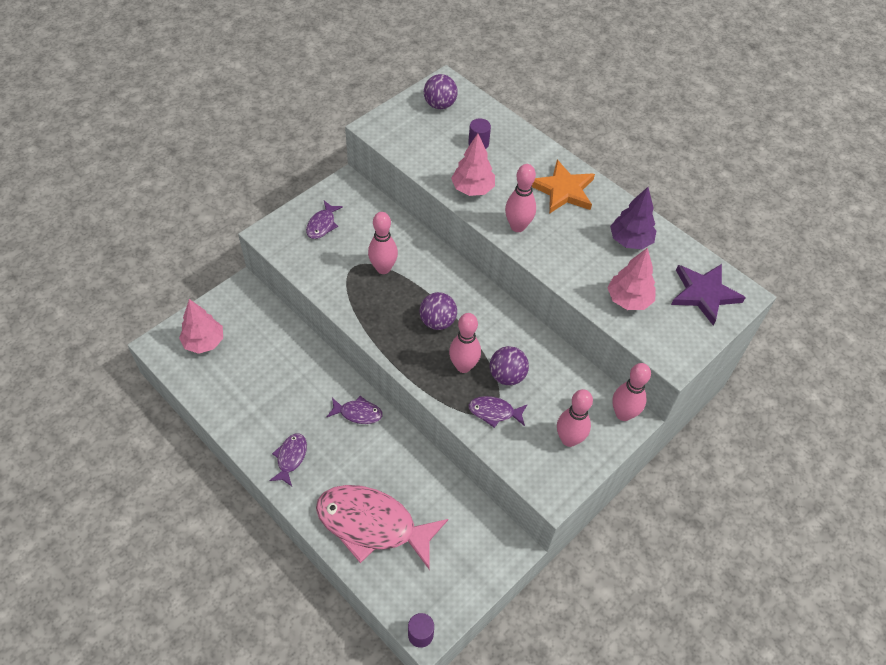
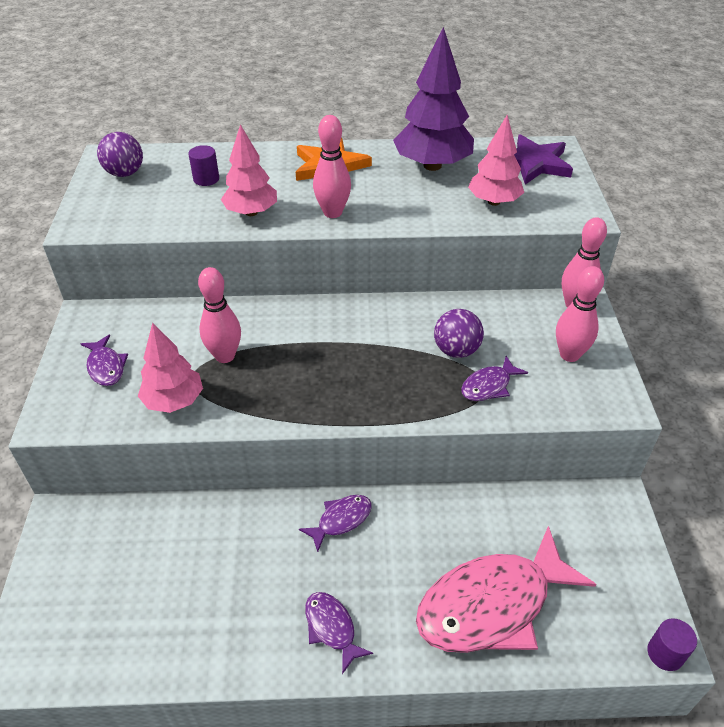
camera: 45 degrees left, 10 degrees down
pink tree [179,299,223,354] -> pink tree moved to [138,323,203,413]
purple ball [420,292,457,330] -> none
pink bowling pin [449,313,481,373] -> none
purple tree [610,187,656,249] -> purple tree [393,27,474,171], size x1.55

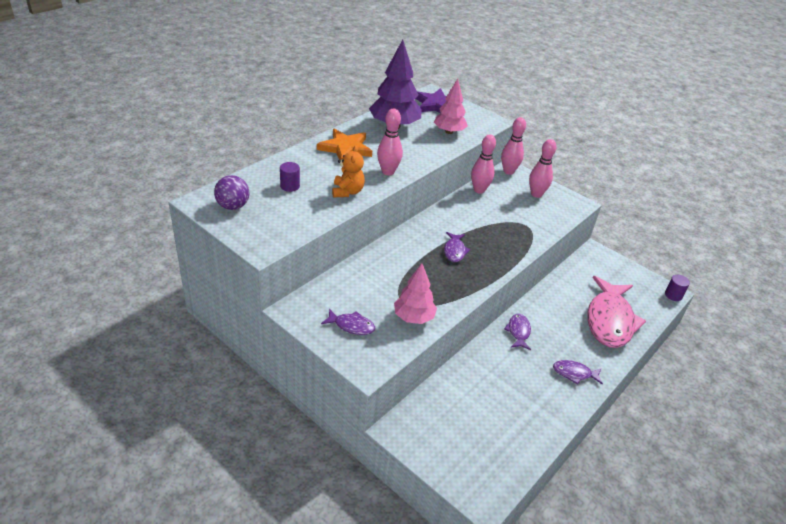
camera: 50 degrees left, 5 degrees down
pink bowling pin [198,267,241,363] -> pink bowling pin moved to [471,134,496,194]
pink tree [221,125,277,216] -> orange teddy bear [332,145,365,197]
purple ball [434,309,484,358] -> none
purple fish [461,356,528,401] -> purple fish moved to [444,232,471,262]

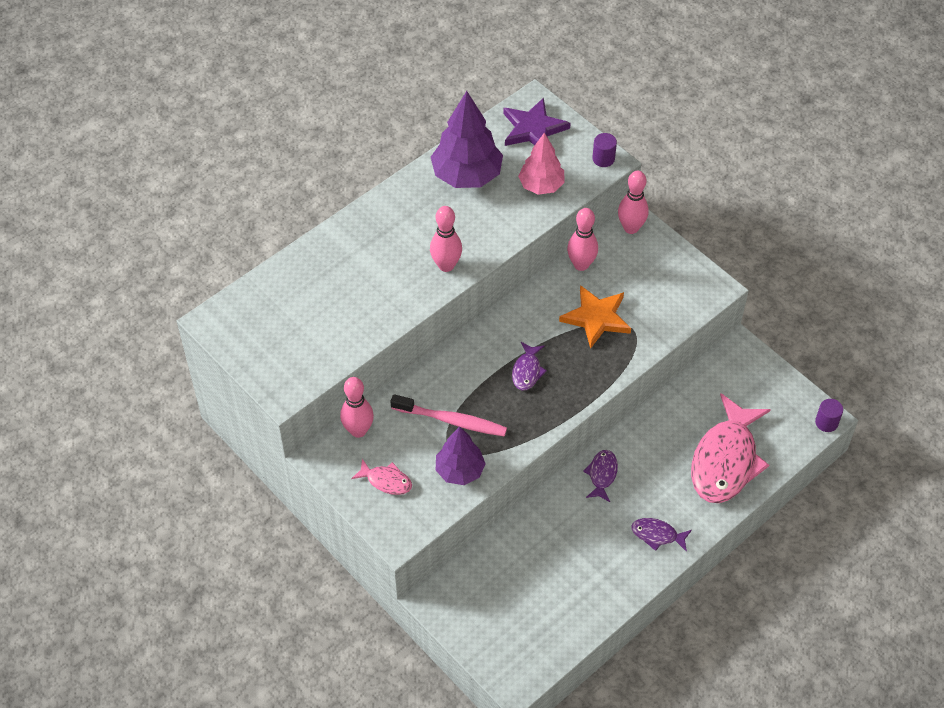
camera: 10 degrees right, 15 degrees up
purple ball [214,175,249,210] -> none
purple cylinder [280,162,300,192] -> purple cylinder moved to [592,133,617,167]
orange star [317,129,372,160] -> orange star moved to [559,285,631,349]
purple fish [321,309,375,335] -> pink fish [351,459,412,495]
orange teddy bear [332,145,365,197] -> none
pink tree [394,263,437,324] -> purple tree [436,426,486,485]
pink bowling pin [529,139,556,198] -> pink bowling pin moved to [340,377,374,438]
none -> pink toothbrush [391,394,507,436]

